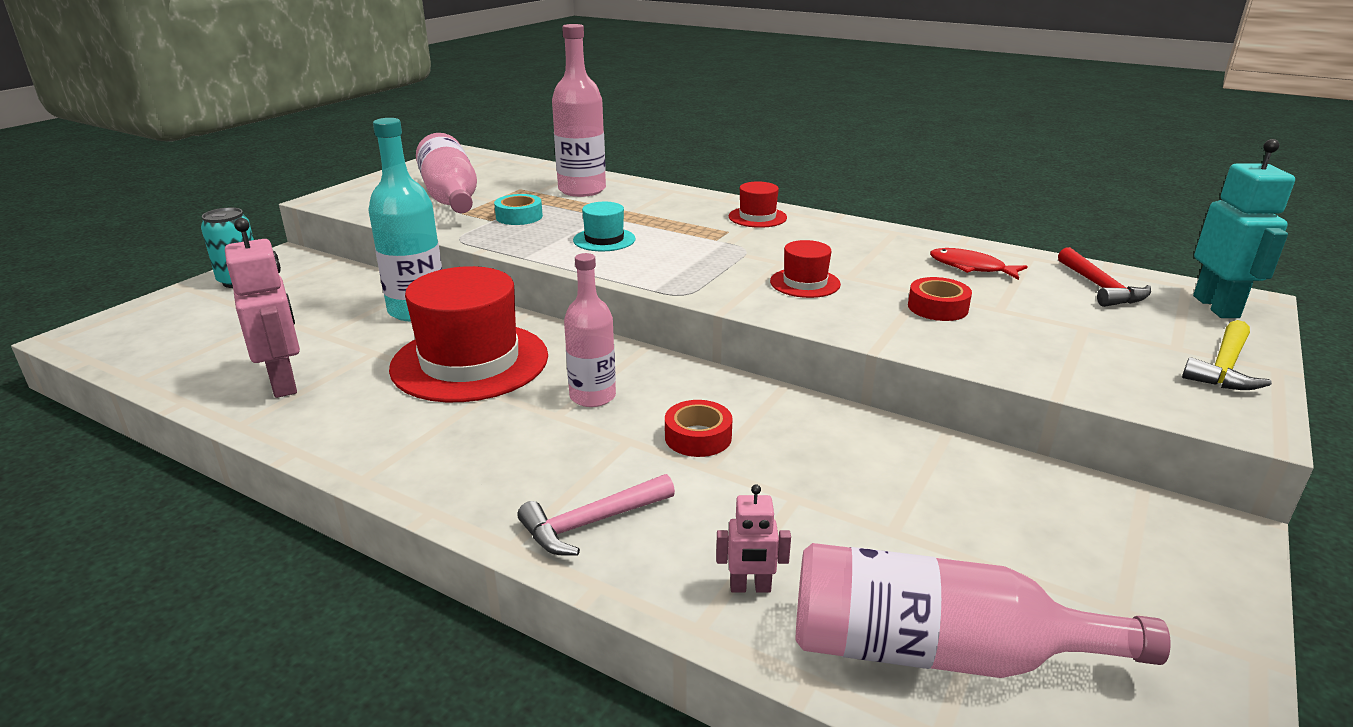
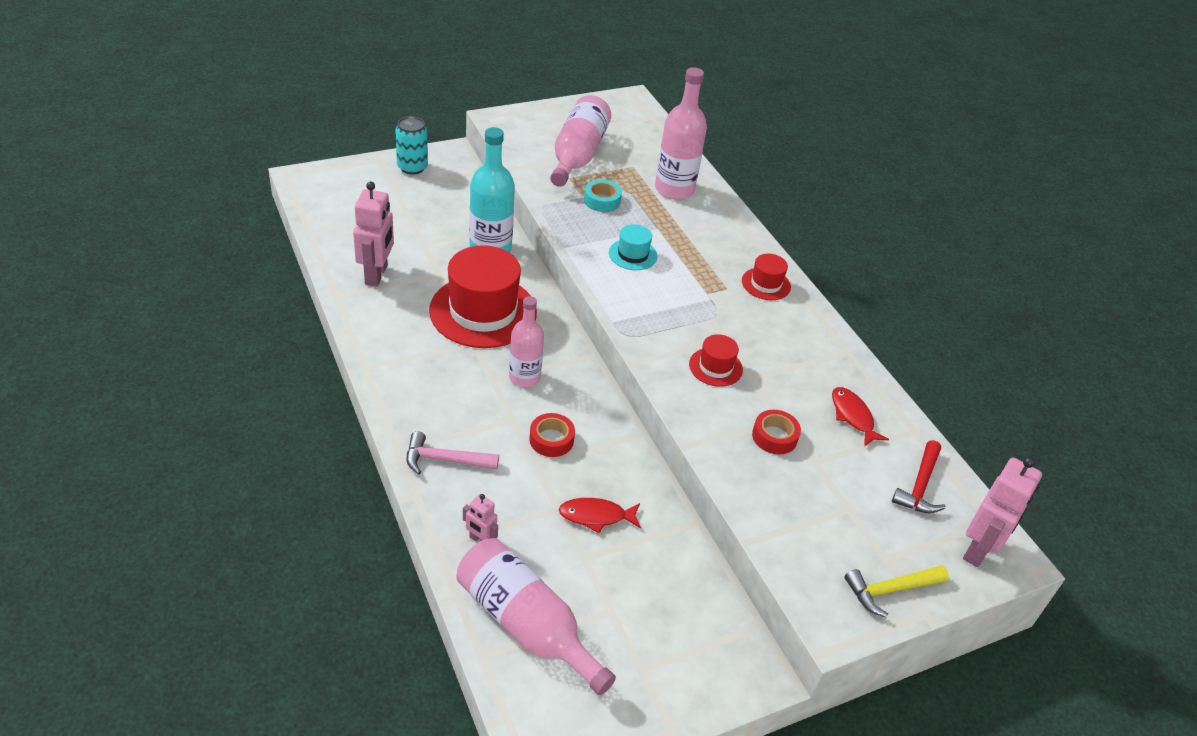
camera: 30 degrees right, 15 degrees up
turquoise robot [1193,139,1295,318] -> pink robot [963,457,1042,567]
none -> red fish [559,498,641,533]

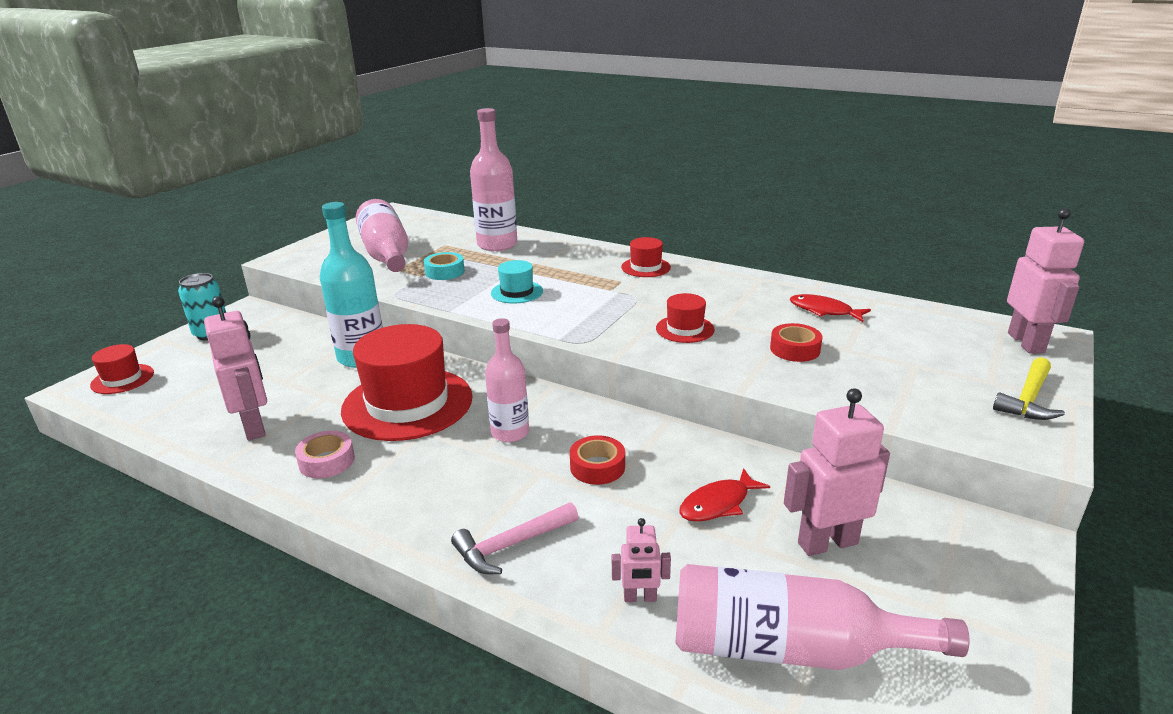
camera: 30 degrees left, 15 degrees down
red hammer [892,440,946,513] -> none
none -> red hat [90,344,154,394]
none -> pink tape [295,431,355,478]
none -> pink robot [784,388,890,556]

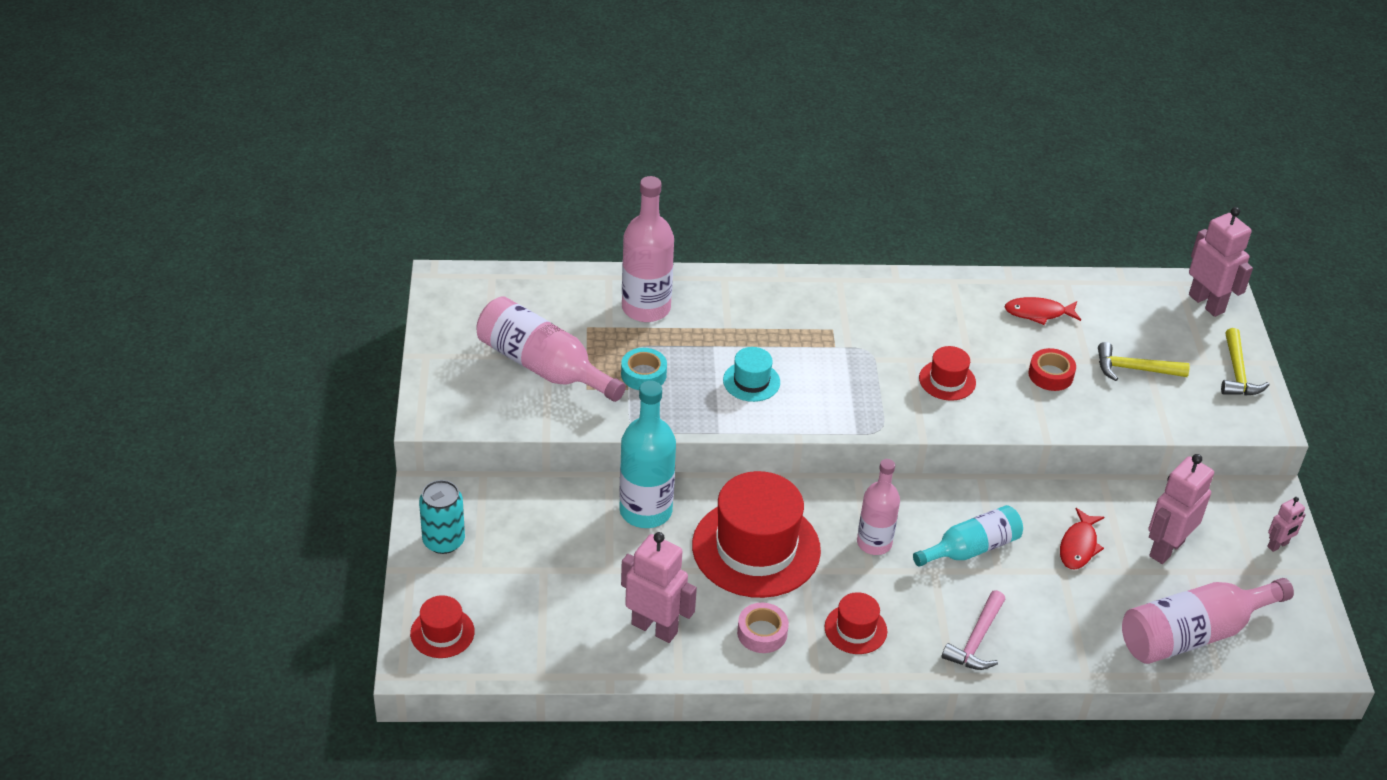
camera: 35 degrees left, 15 degrees up
red tape [570,435,625,485] -> turquoise bottle [913,505,1023,567]
pink robot [612,518,671,602] -> pink robot moved to [1267,497,1306,552]
red hat [621,237,671,277] -> red hat moved to [825,592,887,654]
none -> yellow hammer [1098,342,1190,381]

